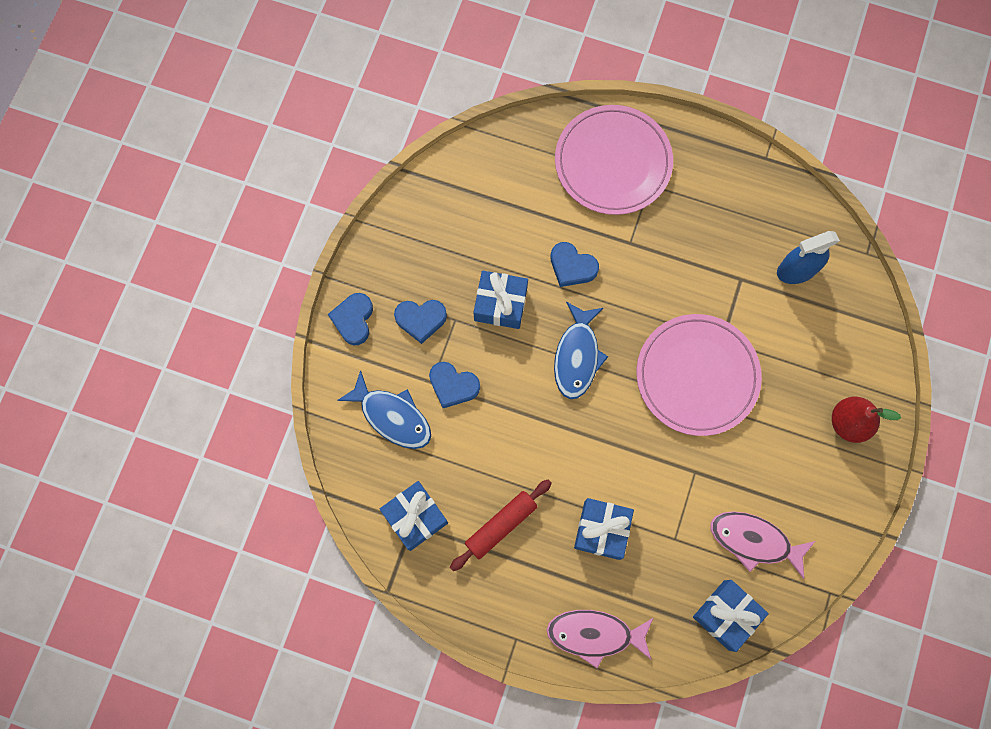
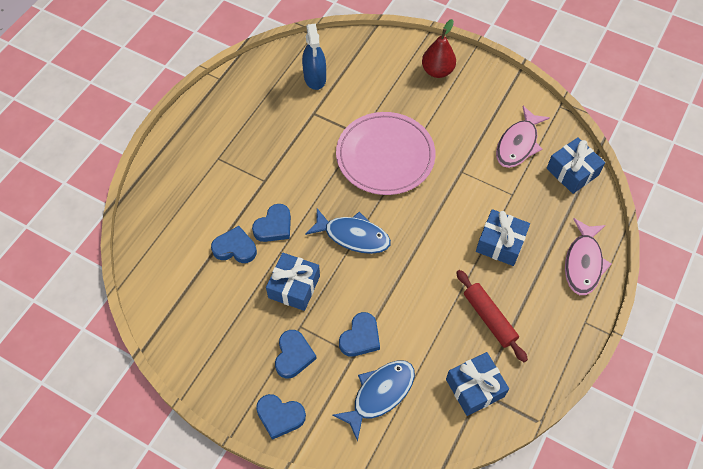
camera: 80 degrees left, 15 degrees down
pink plate [555,105,673,215] -> none
none -> blue heart [211,226,257,263]

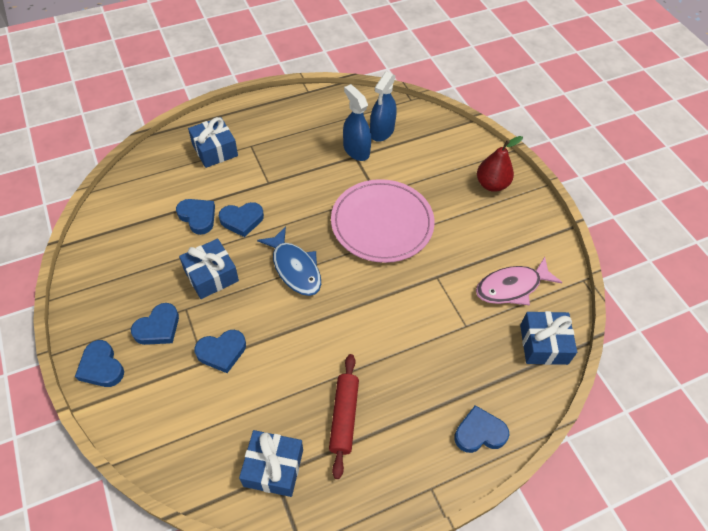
camera: 35 degrees right, 5 degrees down
blue fish [332,360,415,442] -> none
blue gift [476,209,530,266] -> blue gift moved to [188,117,238,168]
pink fish [565,218,611,295] -> blue heart [454,405,509,453]
none -> blue spray bottle [343,84,371,161]

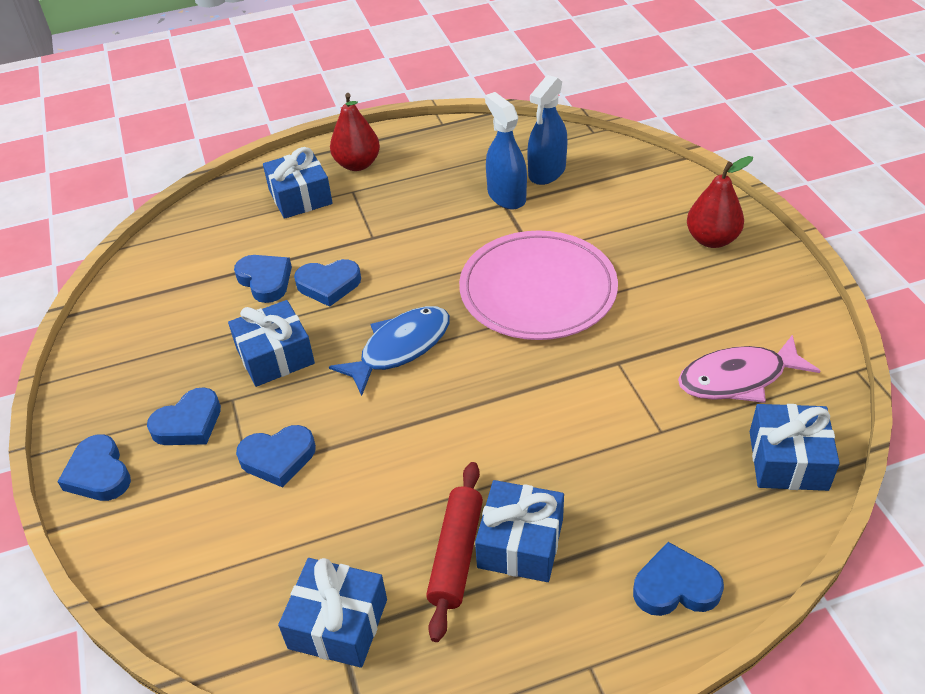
camera: 10 degrees right, 10 degrees down
blue fish [257,226,321,296] -> blue fish turned 105 degrees counterclockwise [329,306,450,396]
none -> red pear [330,93,380,171]
none -> blue gift [475,480,564,582]

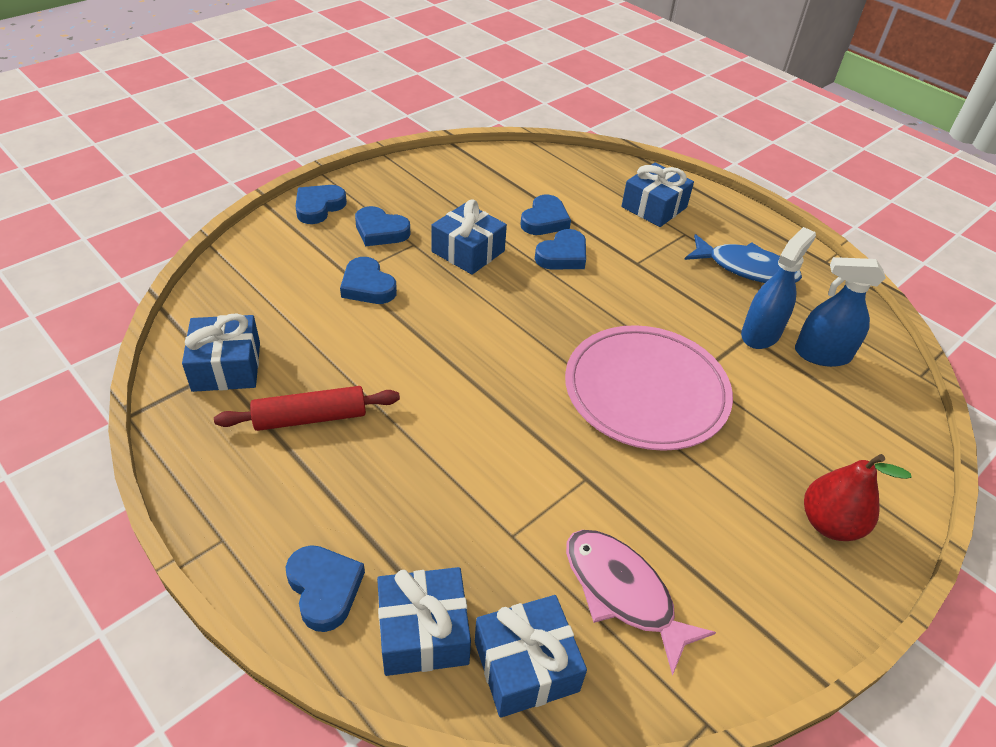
camera: 60 degrees right, 0 degrees up
blue heart [294,259,361,307] -> blue heart turned 105 degrees counterclockwise [535,229,586,269]
blue fish [329,306,450,396] -> blue fish moved to [684,234,802,283]
red pear [330,93,380,171] -> none
blue gift [475,480,564,582] -> blue gift moved to [377,567,471,676]

